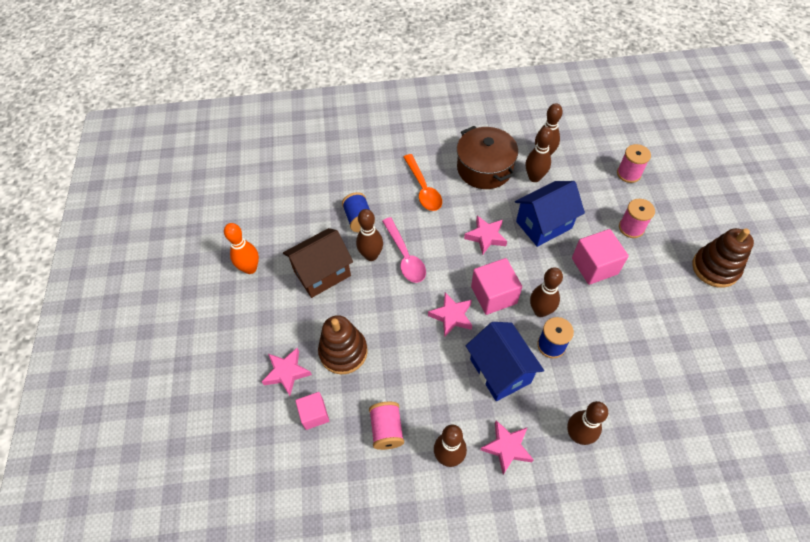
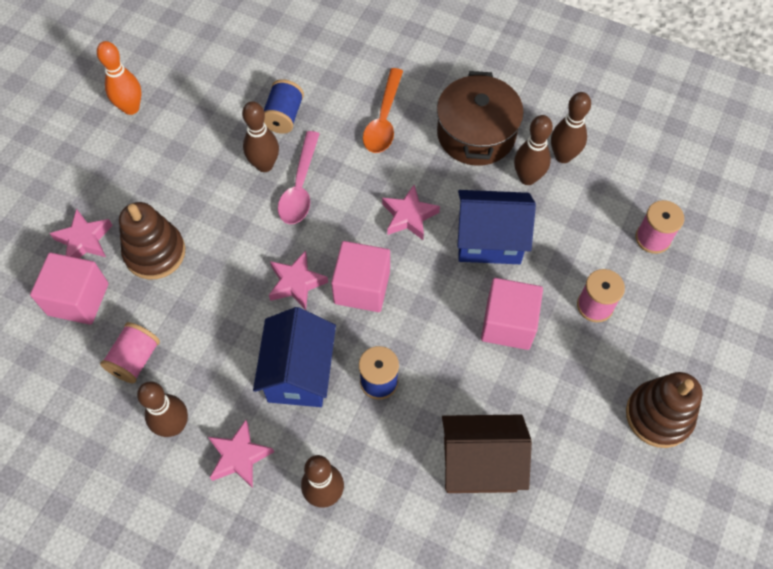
camera: 30 degrees right, 5 degrees up
brown house [283,228,353,298] -> brown house moved to [442,415,532,493]
pink cube [295,392,329,430] -> pink cube [30,253,109,325], size x1.59
brown bowling pin [530,267,563,317] -> none

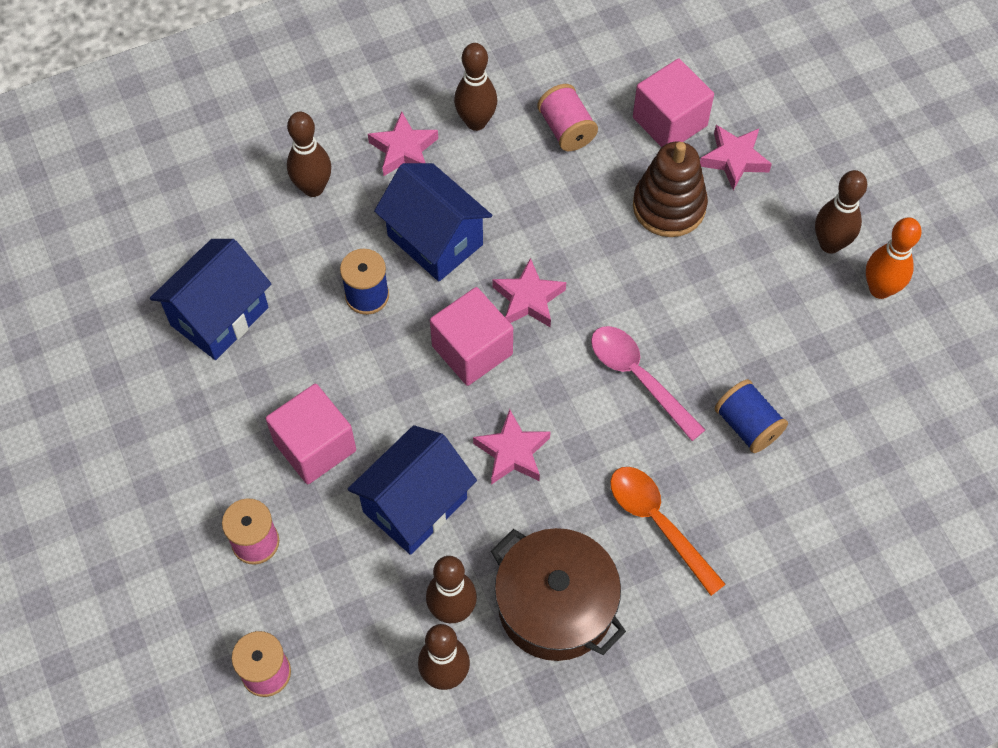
camera: 130 degrees right, 0 degrees up
brown bowling pin [242,101,279,172] -> brown bowling pin moved to [815,170,867,254]
brown house [442,415,532,493] -> blue house [150,239,271,360]
brown stacking toy [626,372,703,448] -> none

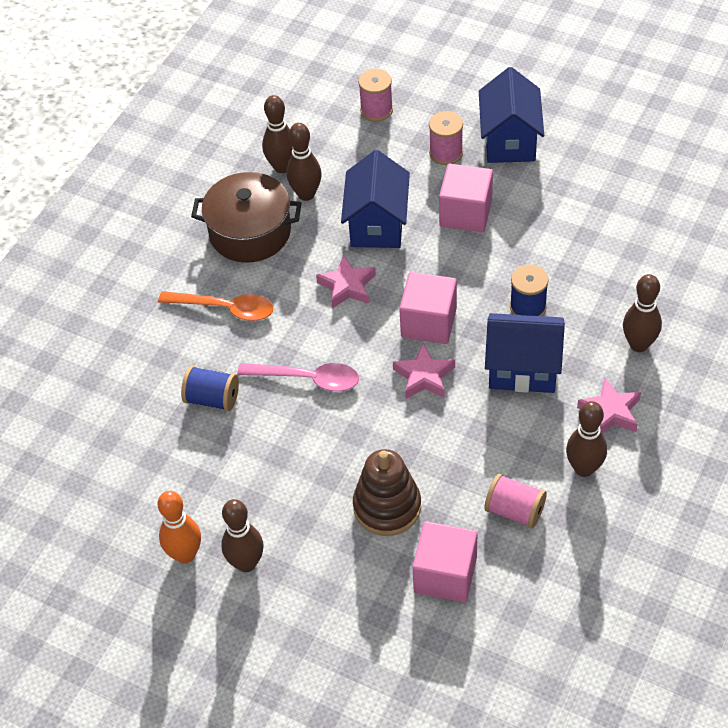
camera: 145 degrees right, 10 degrees down
blue house [150,239,271,360] -> blue house moved to [479,67,544,163]
pink star [700,125,772,190] -> none

